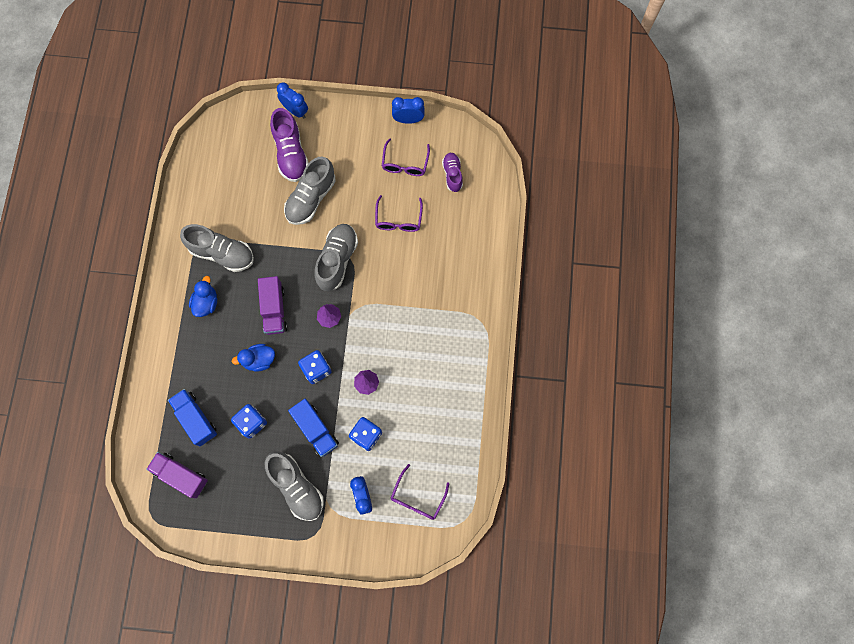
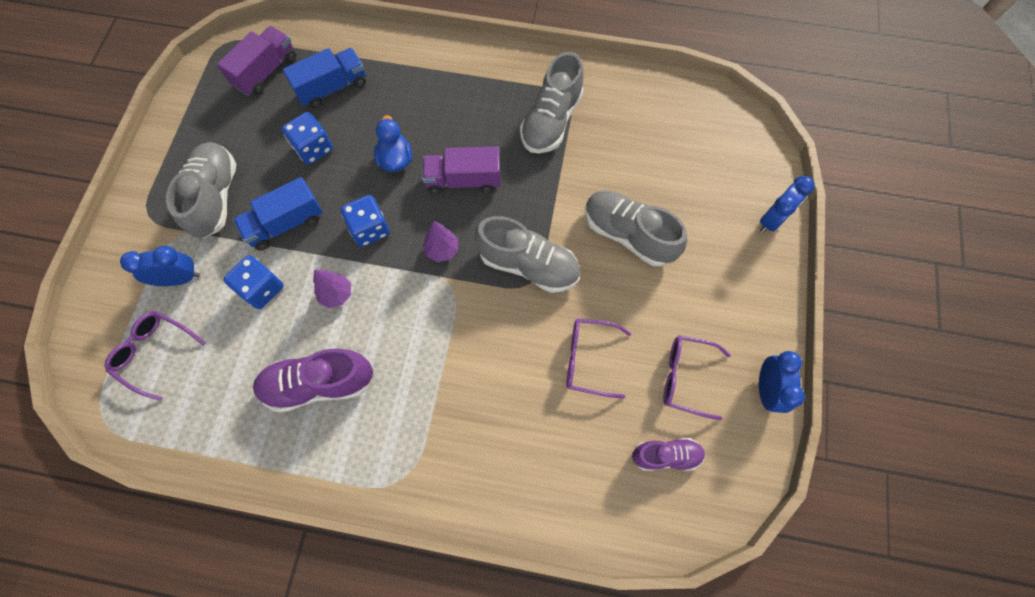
camera: 95 degrees right, 5 degrees down
blue duck [189,276,217,317] -> none
grey shoe [265,452,324,521] -> grey shoe turned 120 degrees clockwise [166,142,236,238]
purple shoe [270,108,309,182] -> purple shoe moved to [253,349,373,413]

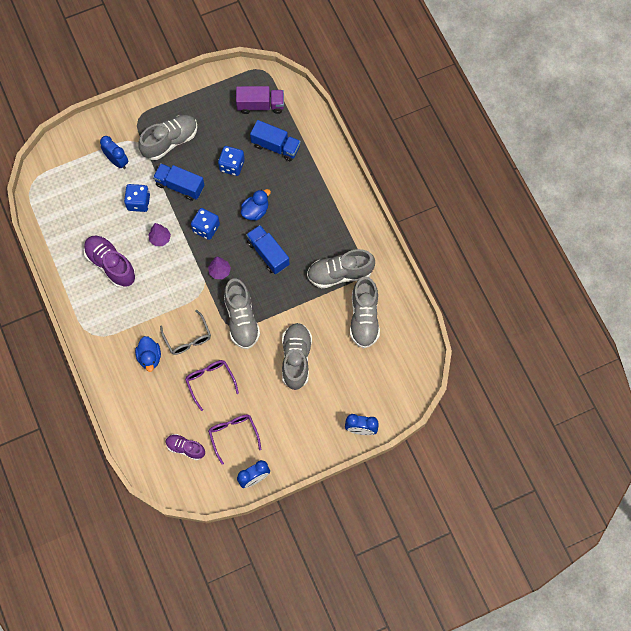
camera: 55 degrees right, 0 degrees up
purple glasses [104,311,206,401] -> none
purple truck [422,147,500,195] -> blue truck [246,225,289,274]
purple shoe [632,438,705,471] -> purple shoe turned 150 degrees clockwise [166,434,205,460]
none -> blue duck [135,336,161,372]
none -> grey glasses [160,310,211,355]
none -> grey shoe [350,276,380,348]

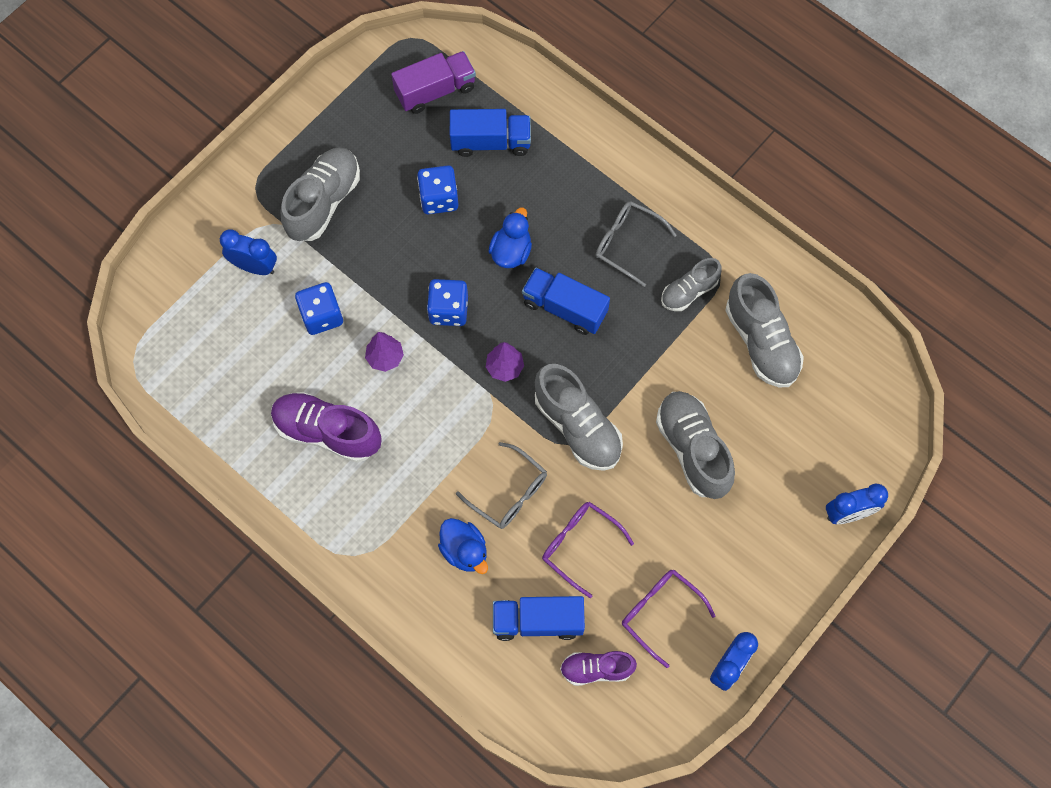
camera: 25 degrees left, 0 degrees up
blue truck [153,163,205,201] -> blue truck moved to [493,596,585,641]
grey shoe [307,249,375,289] -> grey shoe [661,258,722,311], size x0.60
none -> grey glasses [595,201,677,287]

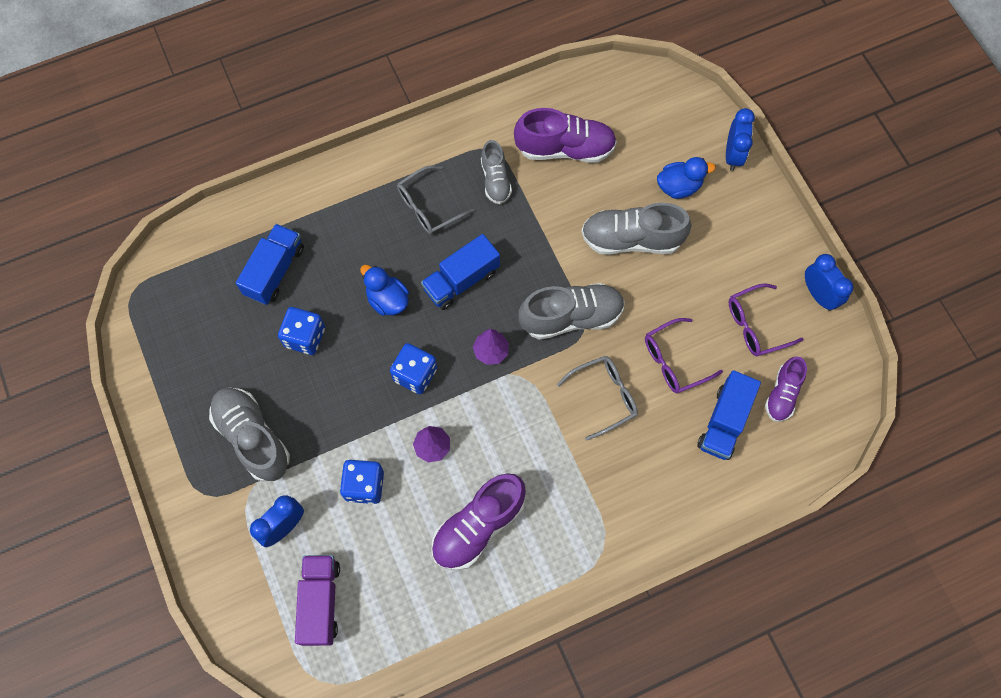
camera: 65 degrees left, 0 degrees up
purple truck [391,51,476,114] -> purple truck moved to [295,555,340,646]
blue duck [438,518,488,574] -> blue duck moved to [657,157,716,199]
grey shoe [725,273,804,387] -> purple shoe [514,108,617,163]

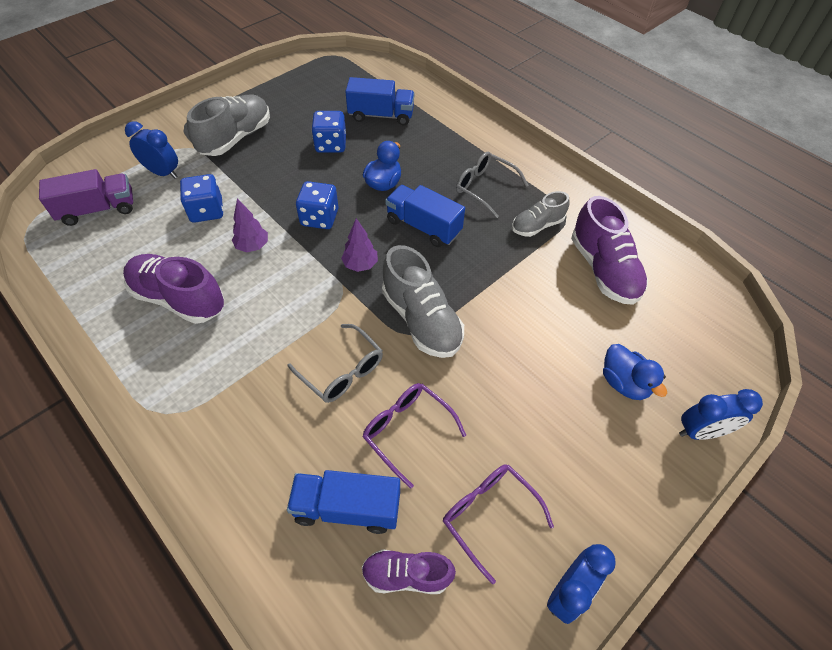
camera: 70 degrees right, 15 degrees down
grey shoe [581,203,691,255] -> none

